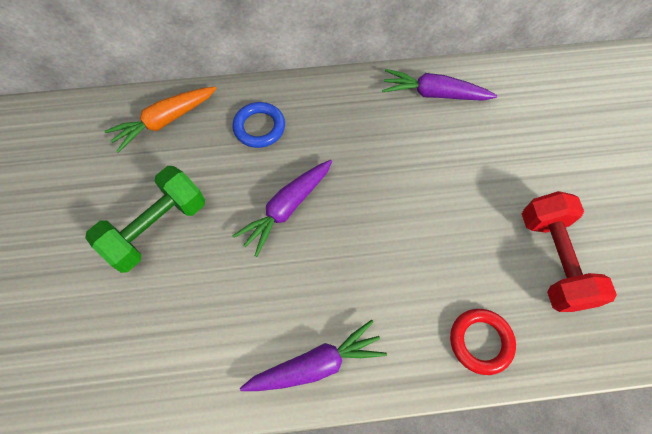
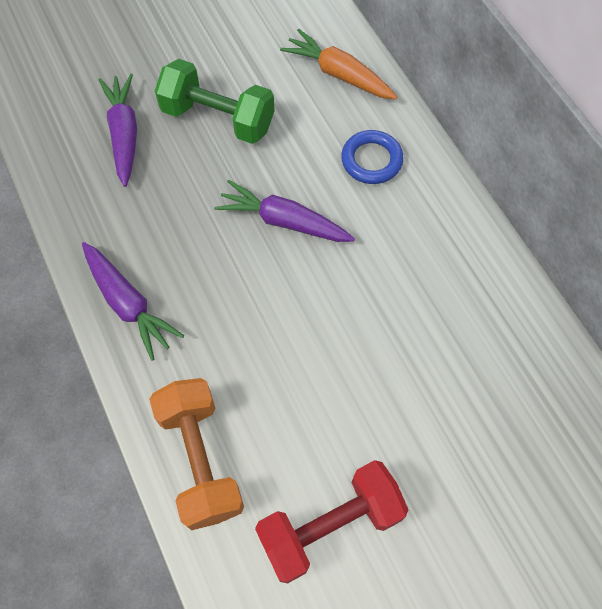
camera: 70 degrees right, 0 degrees up
purple carrot [382,69,497,101] -> purple carrot moved to [98,74,137,187]
red ring [450,309,516,375] -> orange dumbbell [149,378,244,530]

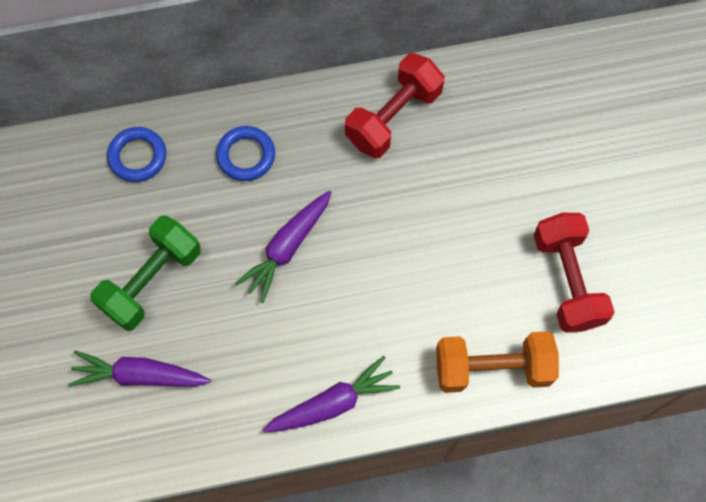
camera: 75 degrees left, 5 degrees up
orange carrot [280,28,398,99] -> blue ring [107,127,166,182]
none -> red dumbbell [345,53,444,158]

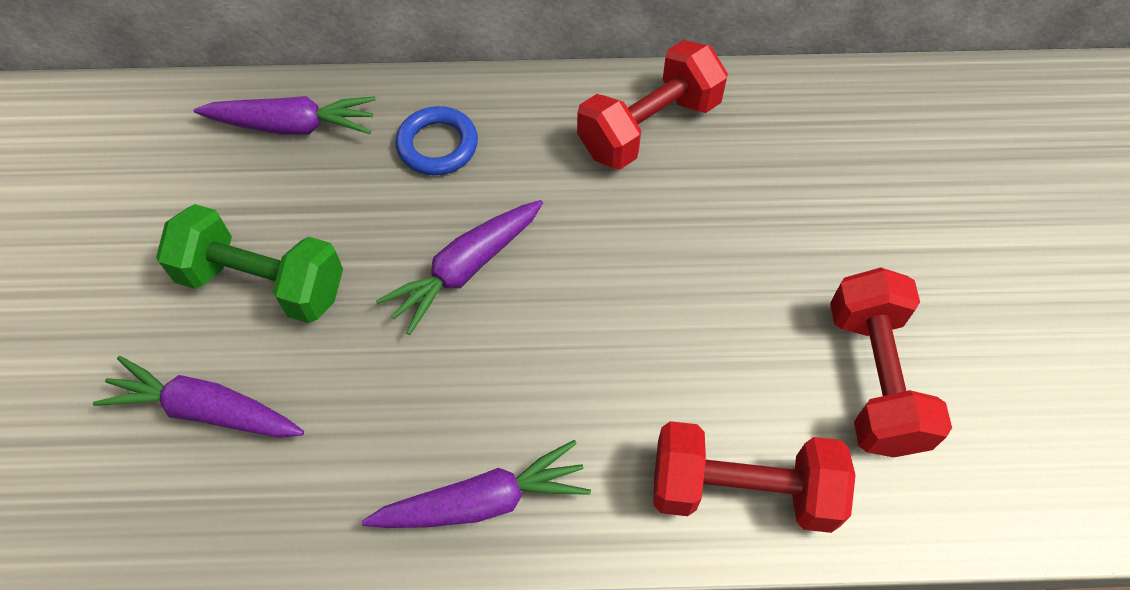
camera: 10 degrees right, 10 degrees down
green dumbbell [90,215,201,331] -> green dumbbell turned 60 degrees clockwise [156,204,343,323]
blue ring [107,127,166,182] -> purple carrot [194,96,376,135]
orange dumbbell [436,331,559,393] -> red dumbbell [653,421,856,533]

